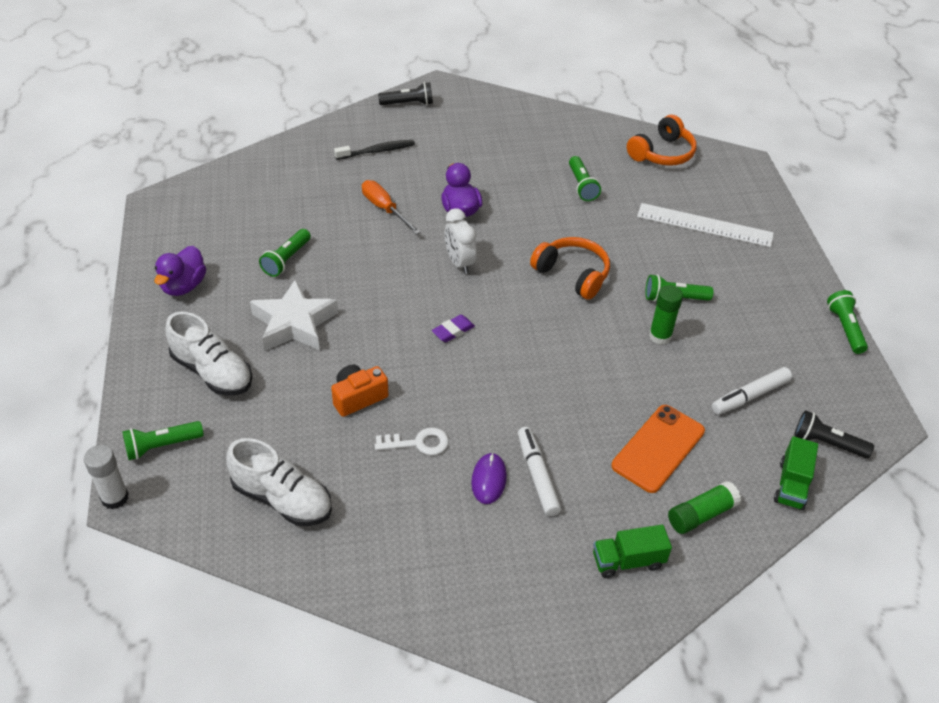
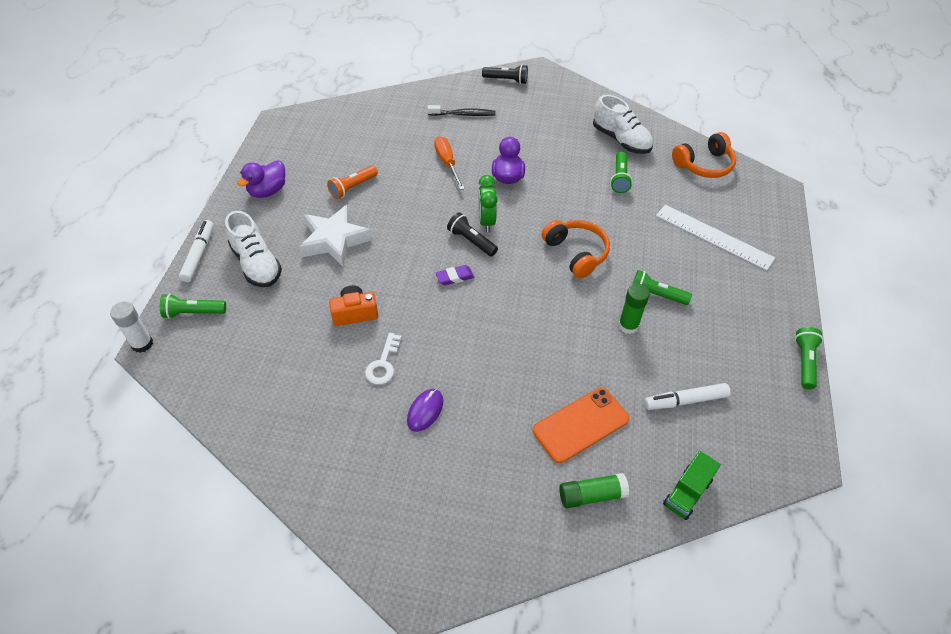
camera: 20 degrees right, 5 degrees up
white shoe [226,438,332,526] -> white shoe moved to [593,95,653,154]
green flashlight [259,229,311,277] -> orange flashlight [327,165,378,199]
white key [375,427,449,455] -> white key turned 90 degrees clockwise [365,333,402,384]
white clock [445,208,477,274] -> green clock [478,175,498,232]
white marker [518,427,561,516] -> white marker moved to [179,220,214,282]
green truck [593,525,672,578] -> none
black flashlight [794,410,874,458] -> black flashlight moved to [447,212,498,256]

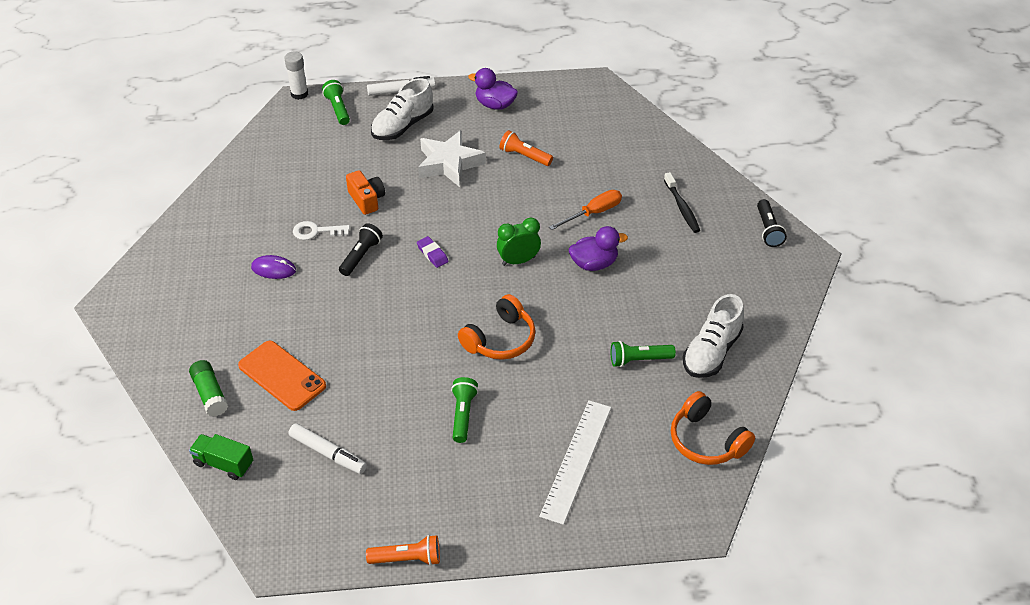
camera: 75 degrees right, 5 degrees down
black flashlight [447,212,498,256] -> black flashlight moved to [339,223,383,276]
green glue stick [618,284,650,334] -> none
white marker [644,383,731,410] -> white marker turned 150 degrees clockwise [288,423,367,474]
green flashlight [795,327,823,390] -> orange flashlight [366,535,440,566]

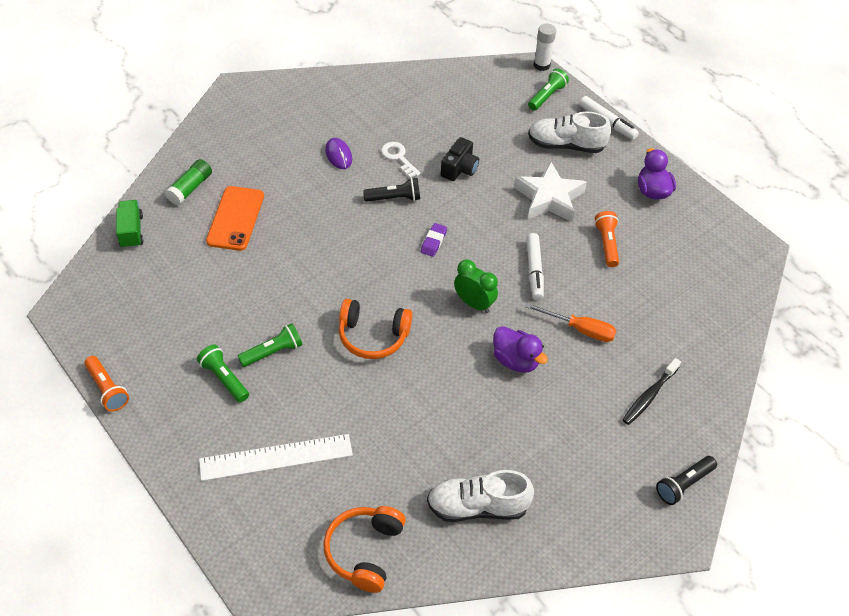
camera: 55 degrees right, 5 degrees up
white marker [288,423,367,474] -> white marker moved to [526,233,544,300]
orange camera [346,170,385,215] -> black camera [441,137,479,181]
green flashlight [611,341,676,367] -> green flashlight moved to [197,345,249,402]

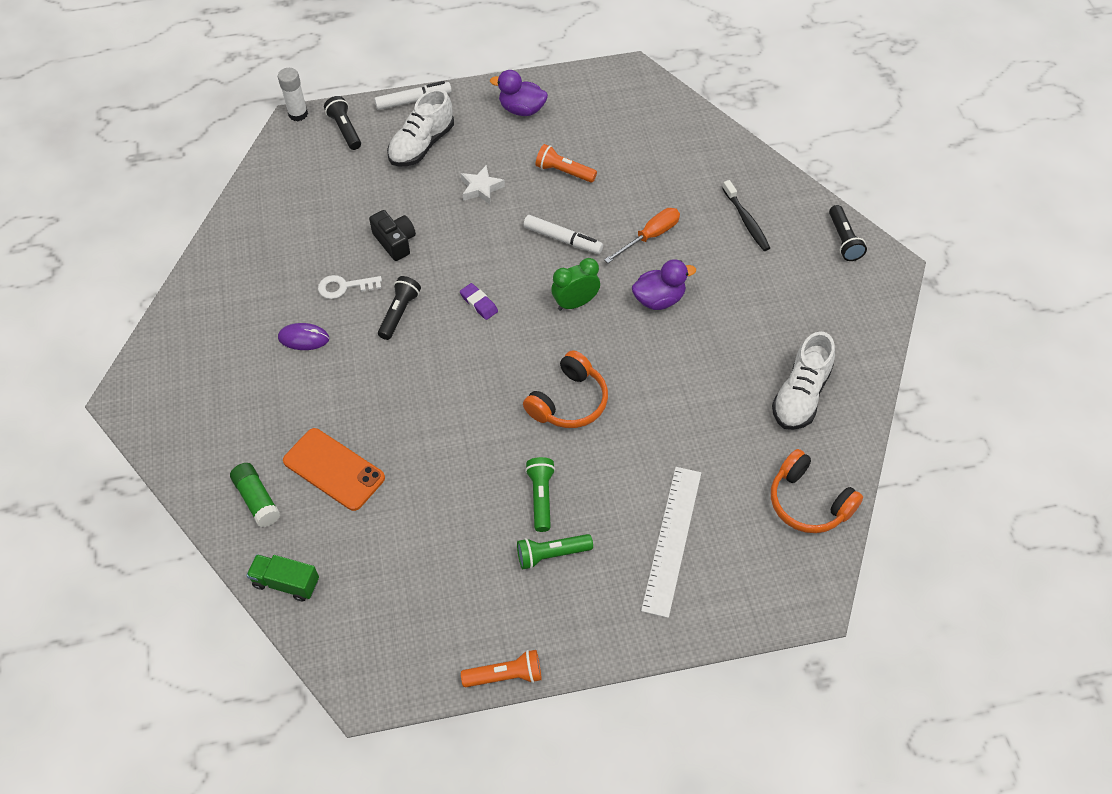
camera: 60 degrees left, 5 degrees up
white star [514,162,587,222] -> white star [461,165,505,204], size x0.58
green flashlight [528,68,569,111] -> black flashlight [324,96,361,150]

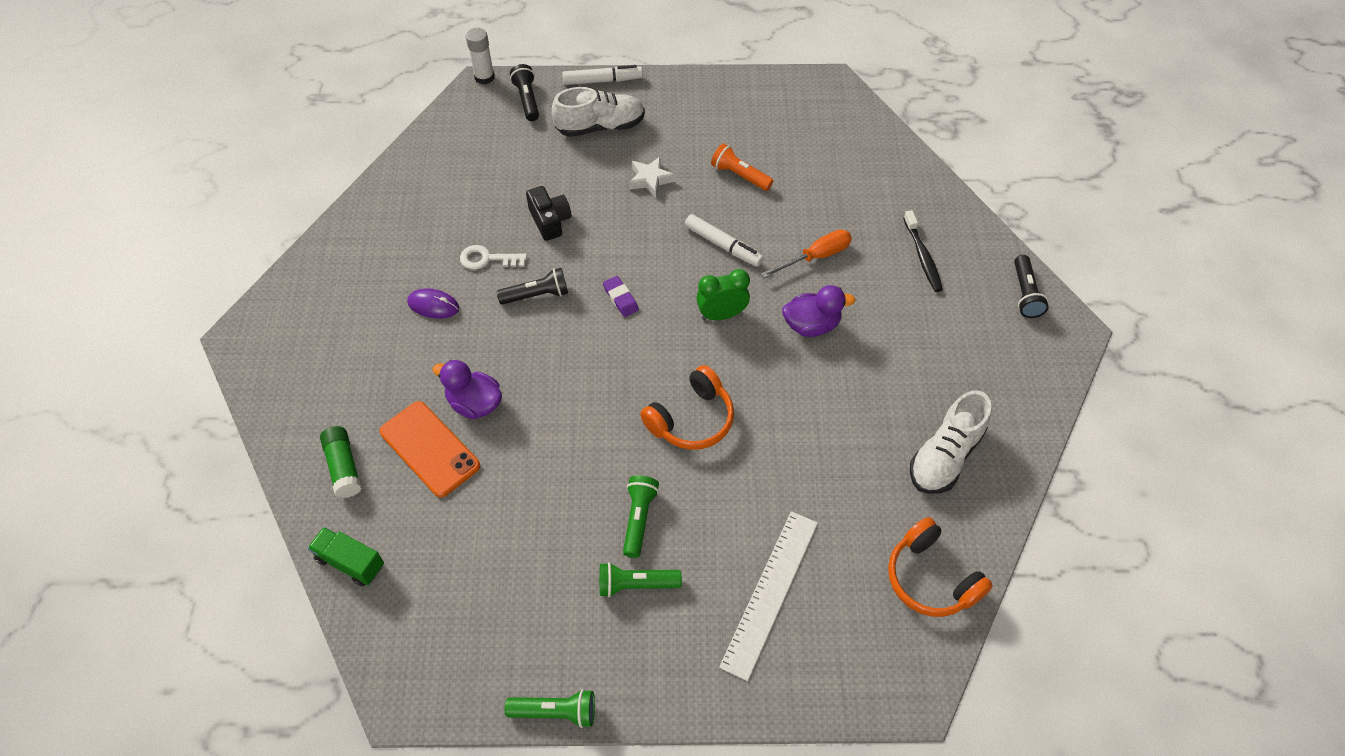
camera: 10 degrees right, 0 degrees up
black flashlight [378,276,421,340] -> black flashlight turned 45 degrees clockwise [497,268,568,305]
white shoe [387,89,454,167] -> white shoe turned 150 degrees counterclockwise [552,87,645,137]
orange flashlight [461,650,542,687] -> green flashlight [505,689,595,728]
purple duck [490,70,548,116] -> purple duck moved to [432,360,502,419]

